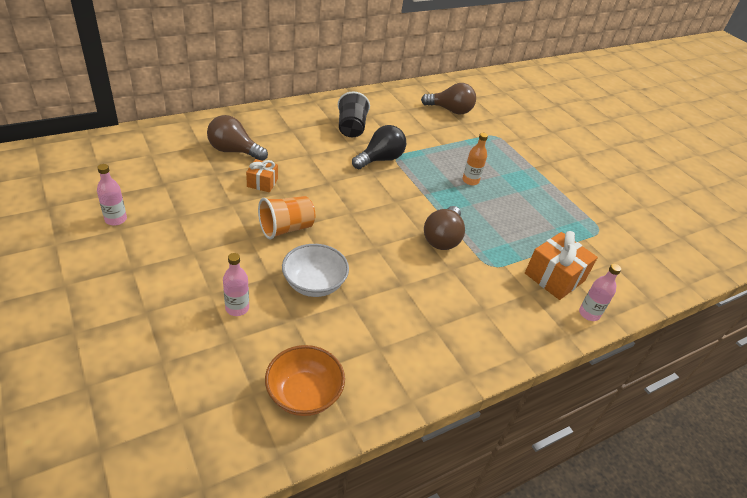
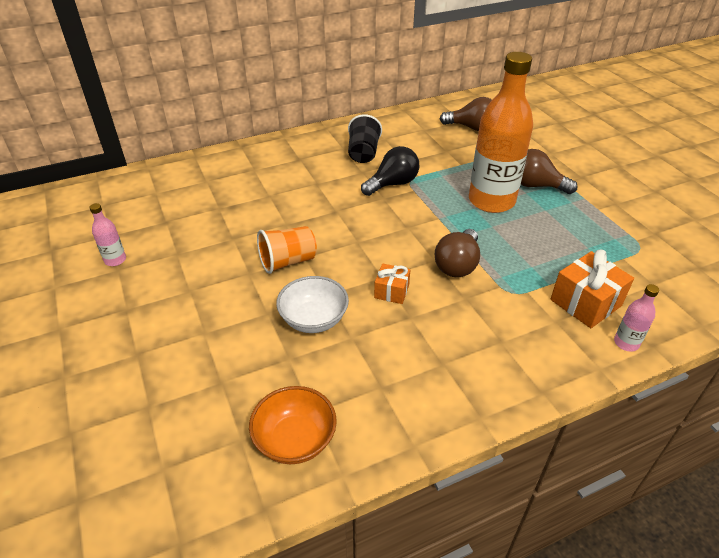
camera: 10 degrees right, 0 degrees up
brown light bulb [207,115,268,161] -> brown light bulb moved to [521,149,578,194]
pink bottle [223,253,249,316] -> none
orange gift [246,159,278,192] -> orange gift moved to [374,264,410,304]
orange bottle [462,133,488,185] -> orange bottle [469,52,533,213], size x2.47

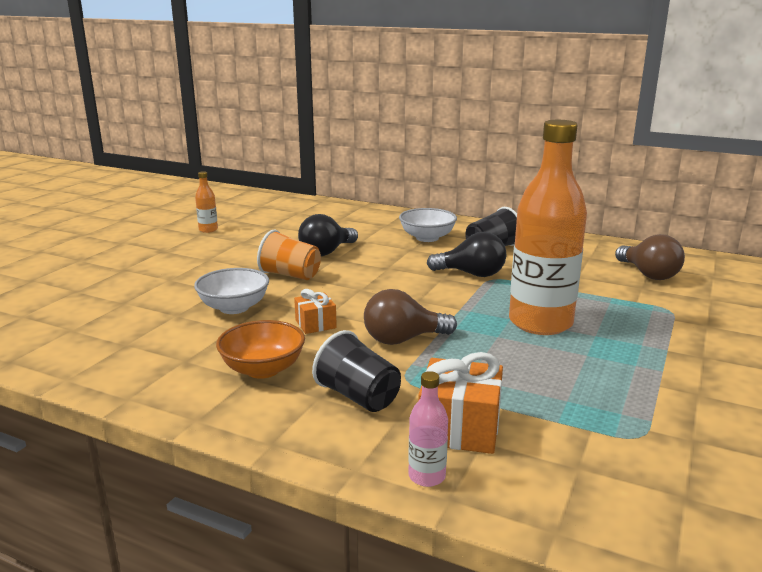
camera: 50 degrees right, 20 degrees down
pink bottle [89,203,126,266] -> orange bottle [195,171,218,233]
orange bowl [249,386,337,464] -> orange bowl moved to [216,320,305,379]
brown light bulb [521,149,578,194] -> none
none -> black light bulb [298,214,358,256]
none -> black cup [312,330,401,412]
none -> white bowl [399,208,457,242]

